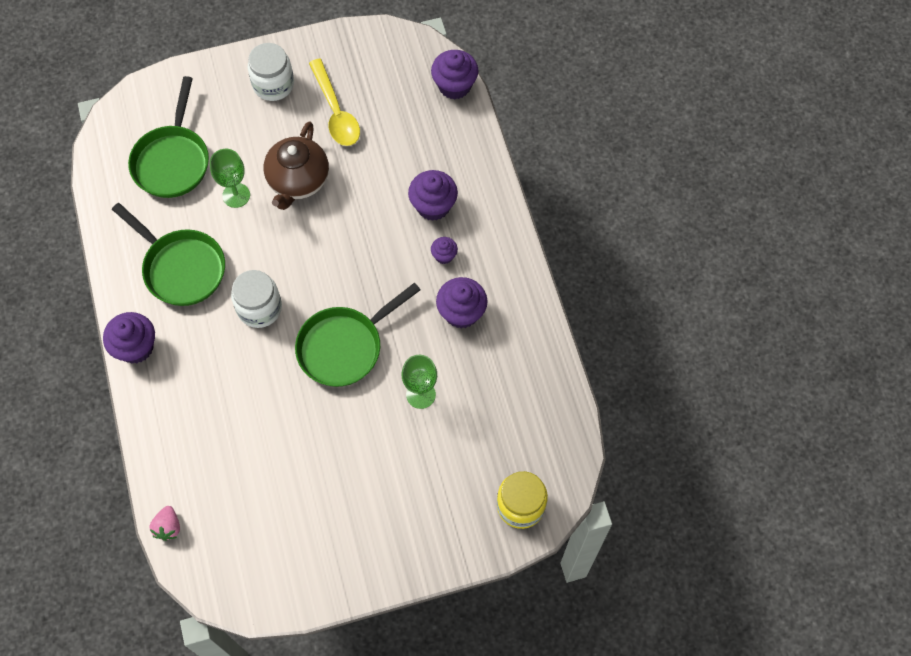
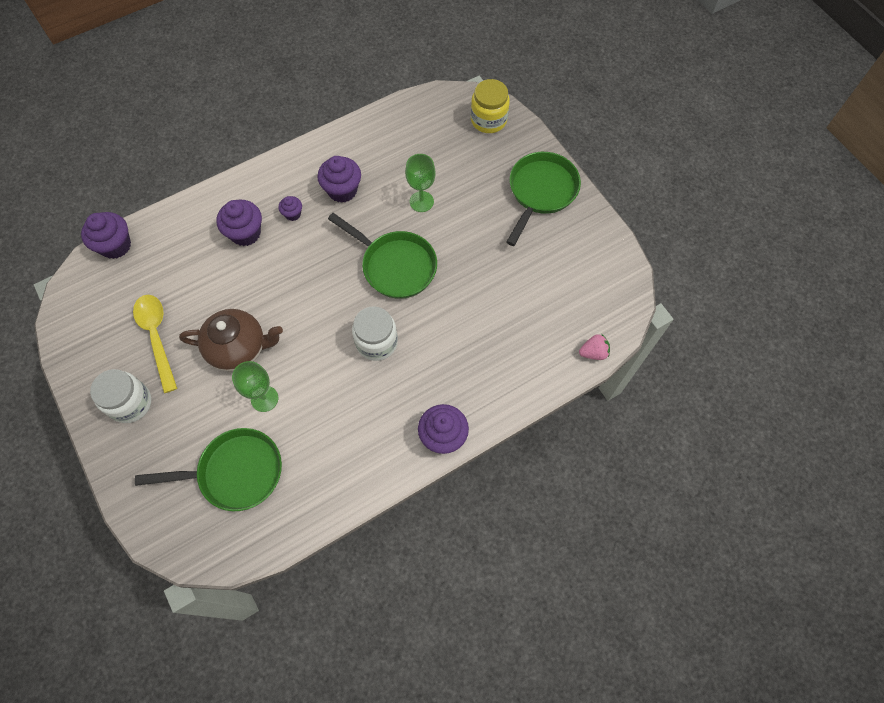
camera: 105 degrees left, 0 degrees up
green pan [112,203,225,306] -> green pan moved to [506,152,581,246]
yellow spoon [309,59,360,146] -> yellow spoon turned 75 degrees counterclockwise [133,295,178,393]

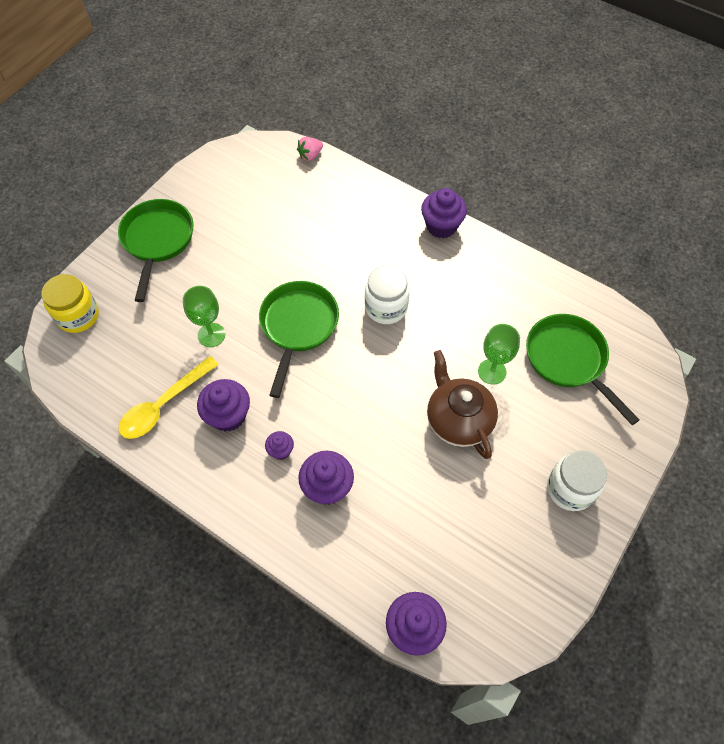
camera: 115 degrees left, 5 degrees down
yellow spoon [133,295,178,393] -> yellow spoon moved to [119,356,219,439]
green pan [506,152,581,246] -> green pan turned 90 degrees clockwise [118,199,194,302]
pink strawberry [579,334,610,360] -> pink strawberry turned 90 degrees counterclockwise [297,137,323,161]

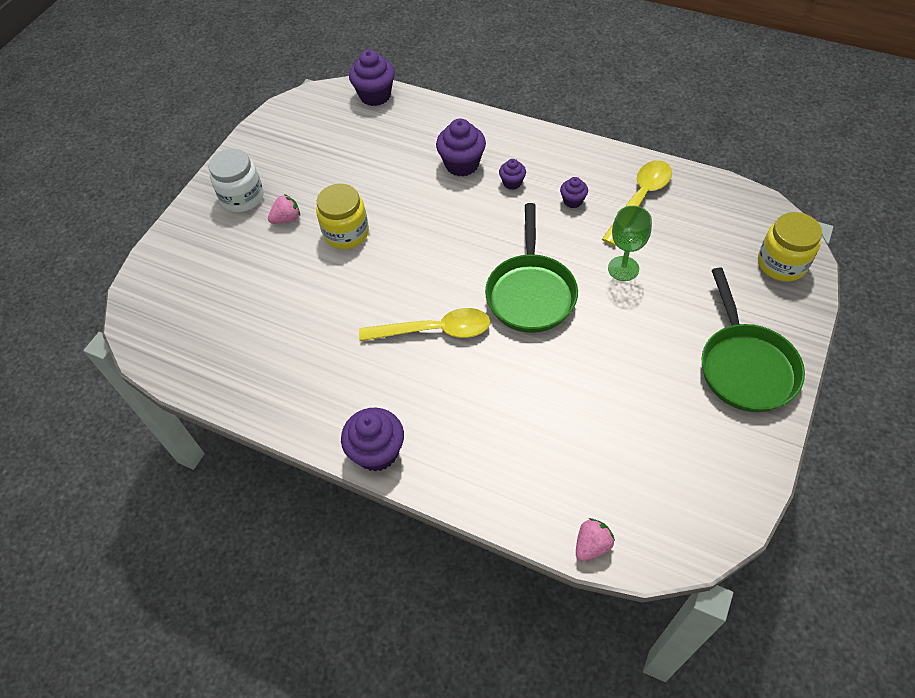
camera: 175 degrees right, 5 degrees down
purple cupcake [197,379,250,432] -> purple cupcake [560,177,588,208], size x0.54
white jar [365,266,409,324] -> yellow spoon [359,308,490,341]
brown teapot [427,350,498,459] -> yellow jar [316,183,369,249]
green goblet [478,324,520,385] -> none
green pan [526,314,640,425] -> none
none -> pink strawberry [268,194,300,224]

